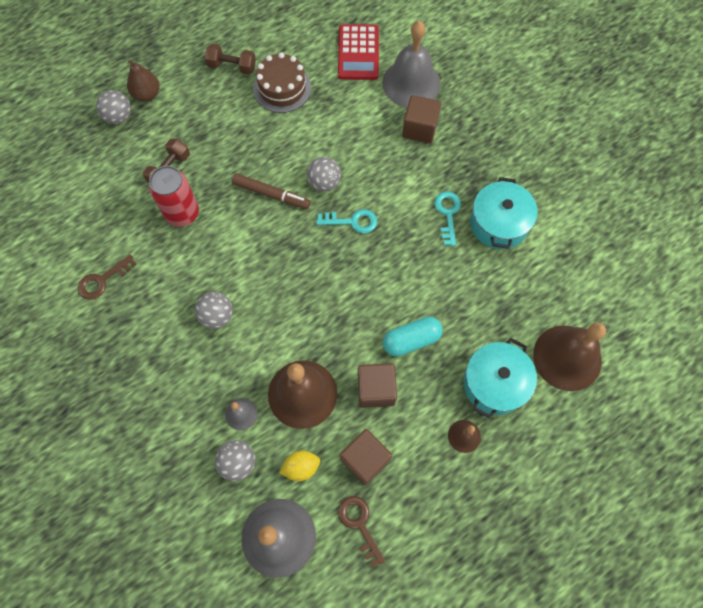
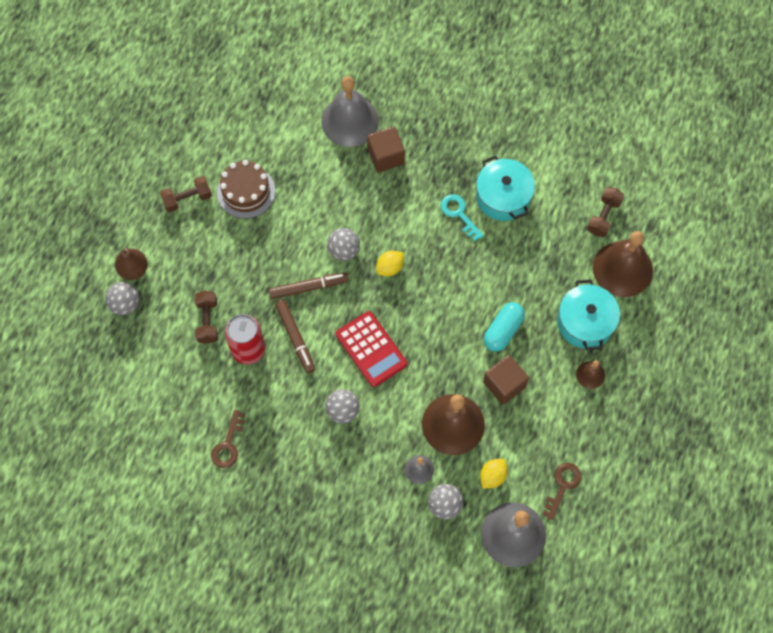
camera: 35 degrees left, 0 degrees up
turquoise key [316,209,377,233] -> yellow lemon [376,251,404,276]
red calculator [338,24,379,80] -> red calculator moved to [336,311,407,387]
brown key [338,496,385,567] -> brown key turned 90 degrees clockwise [542,463,582,520]
brown cube [340,429,392,485] -> none
none -> brown marker [275,300,315,373]
none -> brown dumbbell [587,187,624,237]

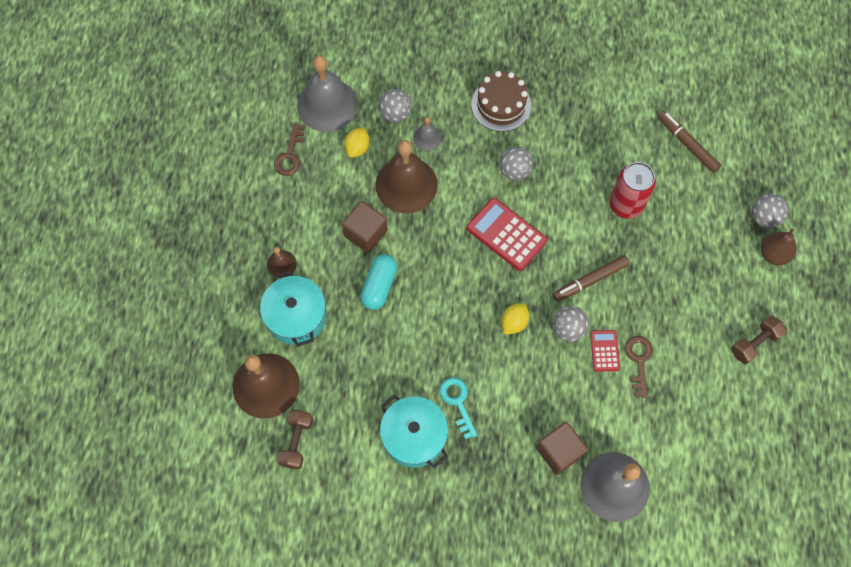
camera: 165 degrees right, 0 degrees up
brown dumbbell [195,291,218,344] -> none
brown key [211,410,245,468] -> brown key moved to [625,336,653,398]
brown cake [217,160,275,219] -> brown cake moved to [471,71,531,132]
brown marker [275,300,315,373] -> brown marker moved to [658,111,721,173]
turquoise key [441,194,484,242] -> turquoise key turned 150 degrees counterclockwise [439,377,478,439]
none -> red calculator [590,330,620,372]

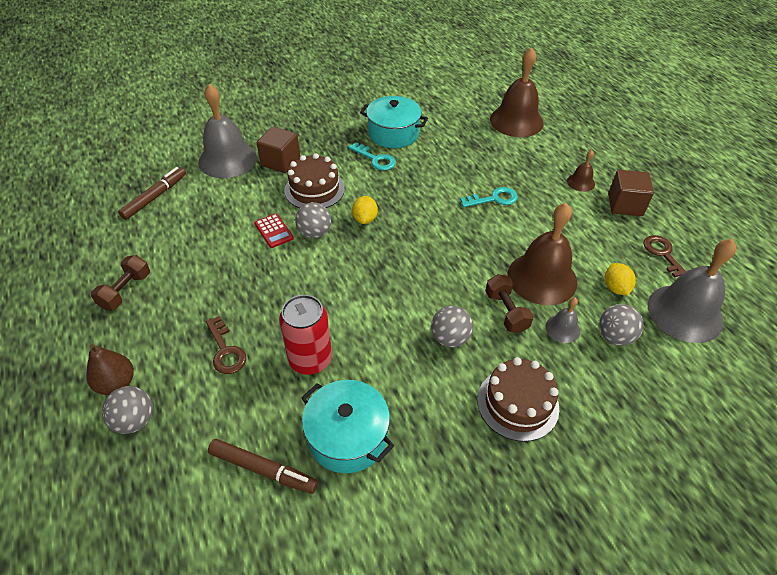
camera: 150 degrees right, 20 degrees down
turquoise pot [260,270,326,347] -> turquoise pot moved to [301,380,394,473]
brown dumbbell [277,410,313,469] -> brown dumbbell moved to [485,274,533,333]
brown cube [342,201,388,253] -> brown cube moved to [608,170,654,216]
turquoise capsule [360,254,397,310] -> turquoise key [460,187,518,207]
red calculator [467,198,547,271] -> none
brown marker [553,255,630,302] -> brown marker moved to [118,167,186,220]
brown key [625,336,653,398] -> brown key moved to [206,316,247,374]
none -> brown cake [284,153,345,208]

